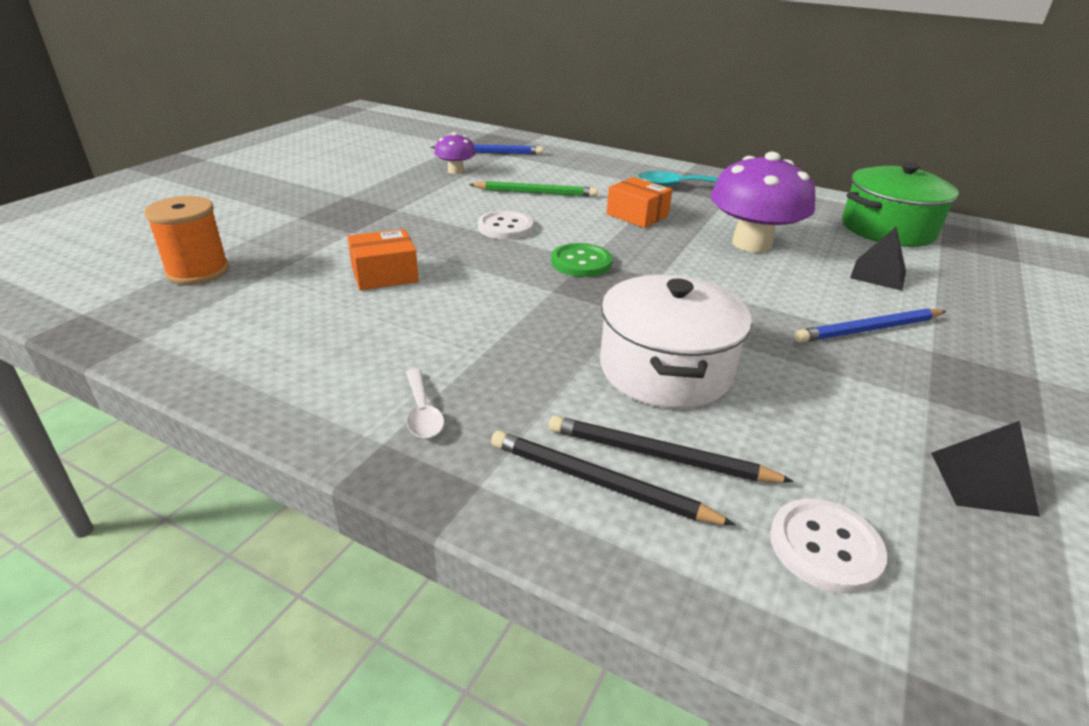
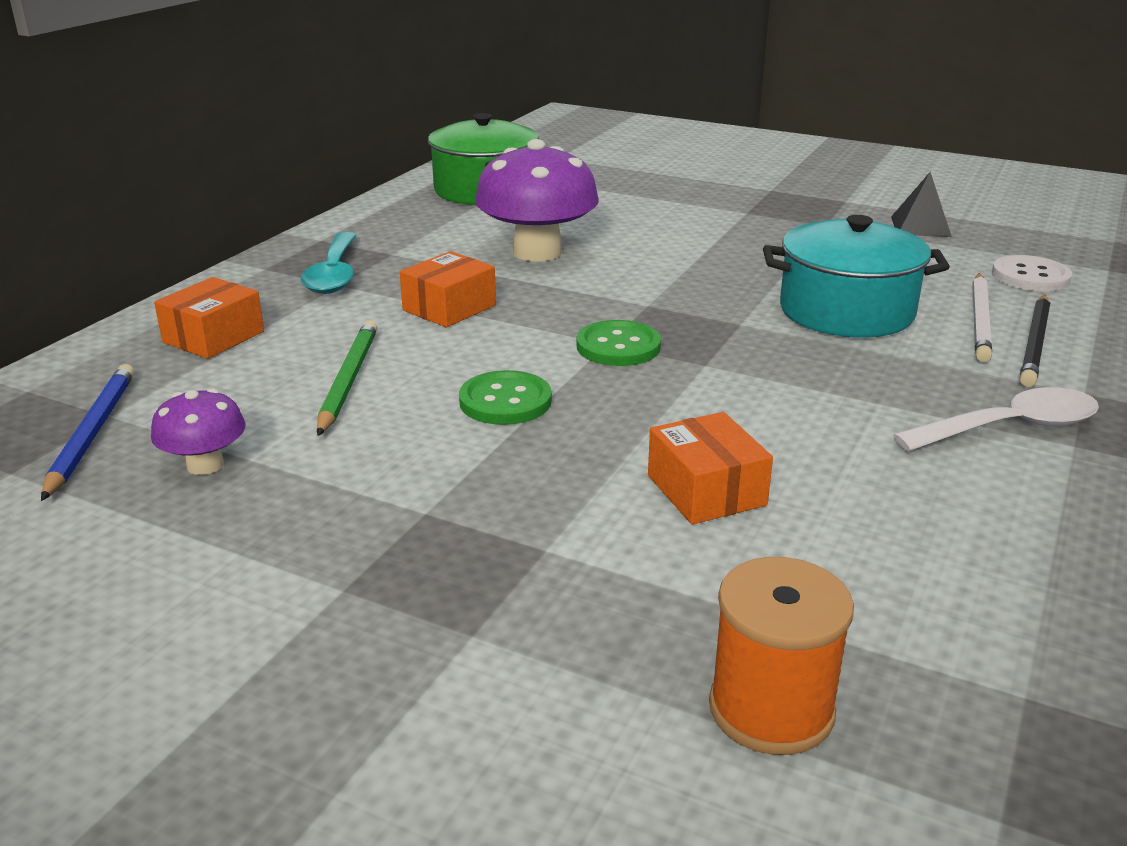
camera: 90 degrees left, 5 degrees down
white spoon [406,369,444,438] -> white spoon [893,387,1099,452], size x1.69
white button [478,211,533,239] -> green button [459,370,552,425]
black pencil [549,415,794,483] -> white pencil [972,273,992,362]
white pot [600,275,752,409] -> turquoise pot [763,215,950,338]
blue pencil [794,308,946,343] -> none
black pyramid [850,227,906,291] -> none
none -> orange box [154,277,264,359]

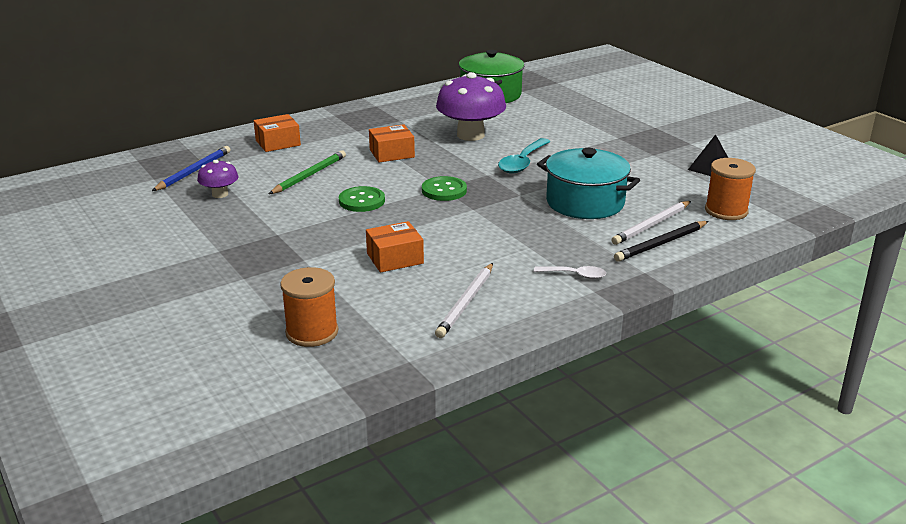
camera: 30 degrees right, 0 degrees up
turquoise spoon [301,232,357,294] -> turquoise spoon moved to [498,138,551,174]
orange box [648,412,773,525] -> orange box turned 60 degrees clockwise [366,221,424,273]
white spoon [893,387,1099,452] -> white spoon [534,266,606,279], size x0.59
white button [992,255,1072,292] -> orange spool [705,158,756,220]
none -> white pencil [435,263,493,338]

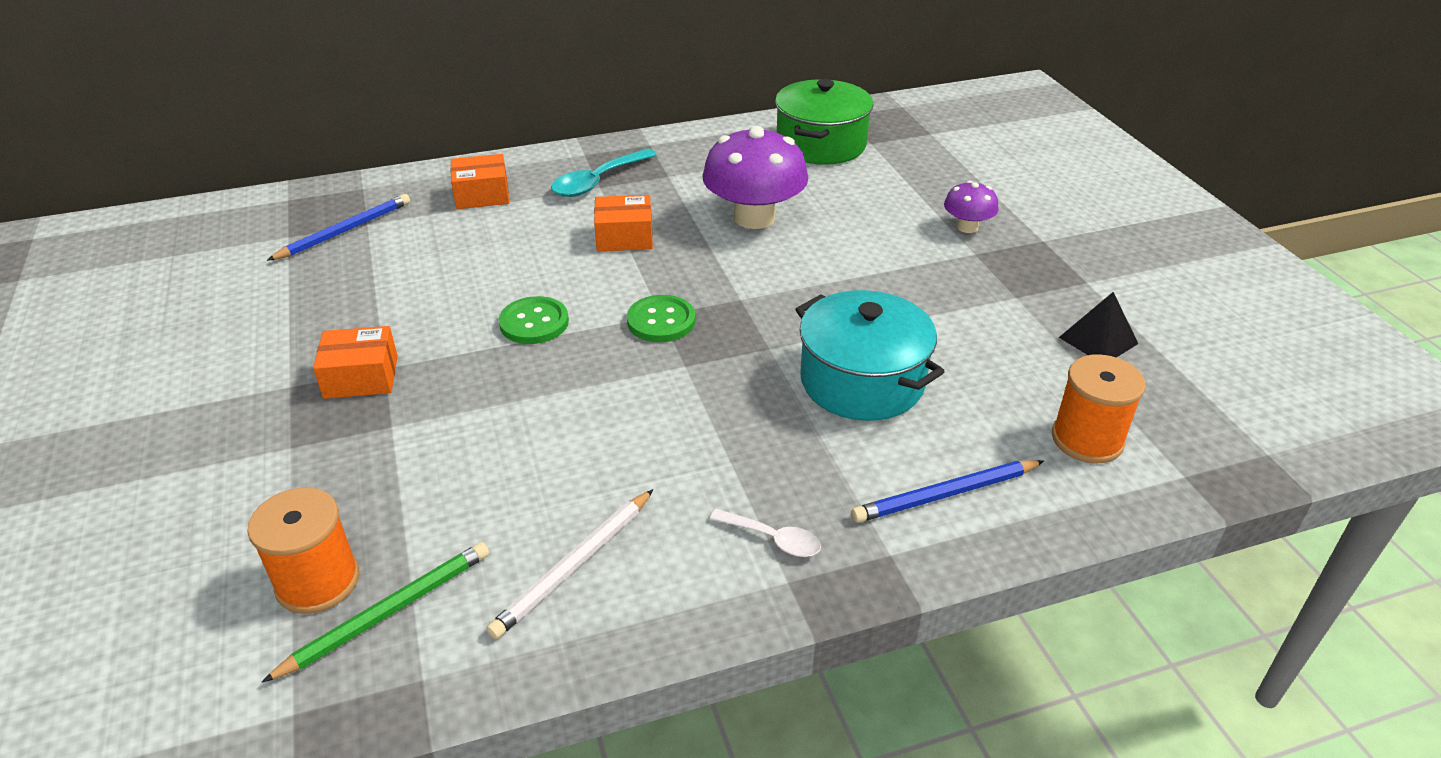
camera: 15 degrees right, 10 degrees up
purple mushroom [197,160,239,198] -> purple mushroom moved to [944,181,999,233]
green pencil [269,150,346,194] -> green pencil moved to [262,542,489,682]
orange box [366,221,424,273] -> orange box moved to [313,326,398,399]
turquoise spoon [498,138,551,174] -> turquoise spoon moved to [551,148,657,197]
white pencil [611,201,691,245] -> none
black pencil [614,221,709,262] -> blue pencil [851,460,1044,523]

